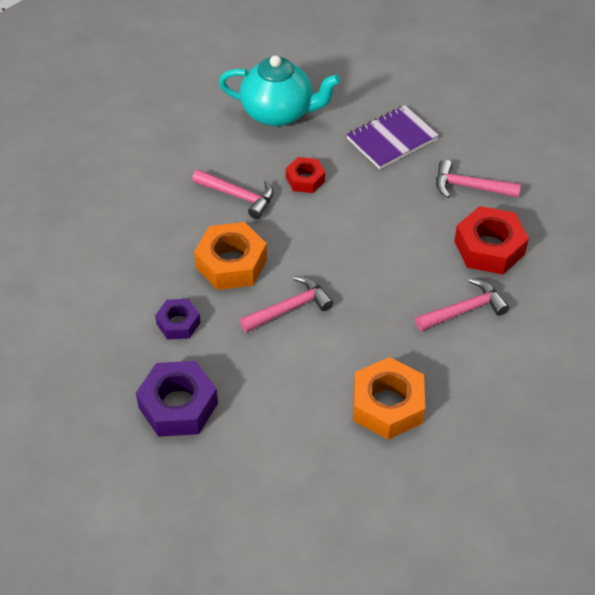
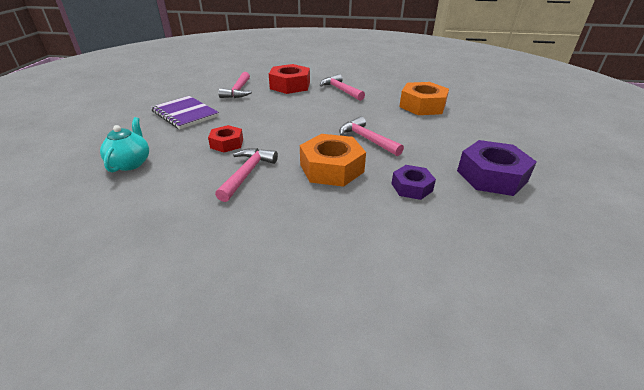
camera: 100 degrees left, 15 degrees down
turquoise teapot [219,55,341,126] -> turquoise teapot [100,117,149,172], size x0.59

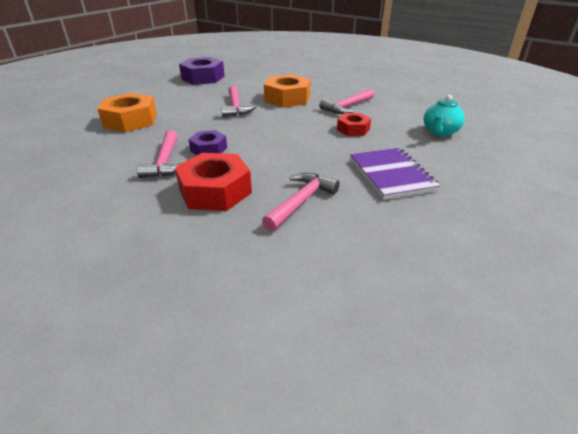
camera: 150 degrees left, 0 degrees up
purple nut [392,165,436,200] -> purple nut moved to [188,130,227,155]

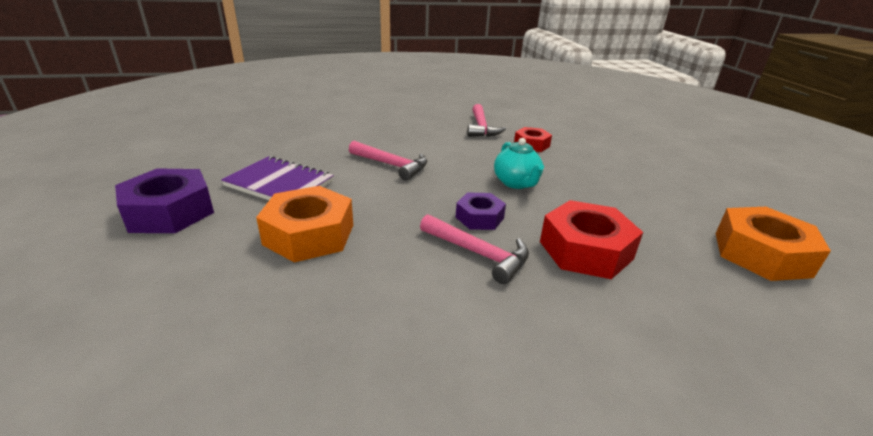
camera: 50 degrees left, 5 degrees down
purple nut [179,57,225,85] -> purple nut moved to [115,168,214,233]
pink hammer [262,173,340,231] -> none
orange nut [264,74,310,107] -> orange nut moved to [716,207,831,281]
purple notebook [350,148,440,200] -> purple notebook moved to [221,156,334,200]
turquoise teapot [424,95,465,136] -> turquoise teapot moved to [494,138,544,189]

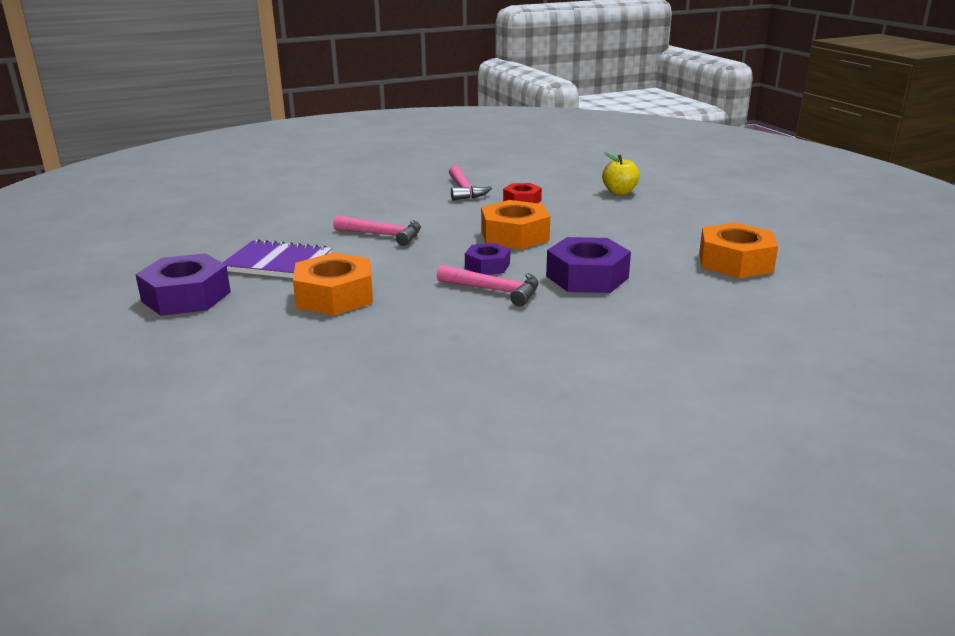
camera: 10 degrees left, 5 degrees down
turquoise teapot [494,138,544,189] -> orange nut [481,200,550,250]
red nut [540,200,643,279] -> purple nut [546,237,631,293]
none -> yellow apple [602,153,640,195]

